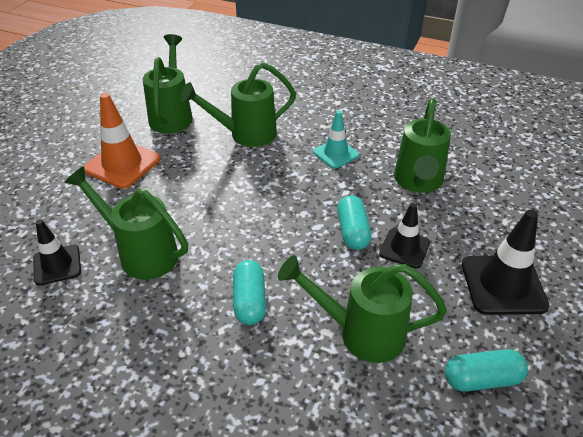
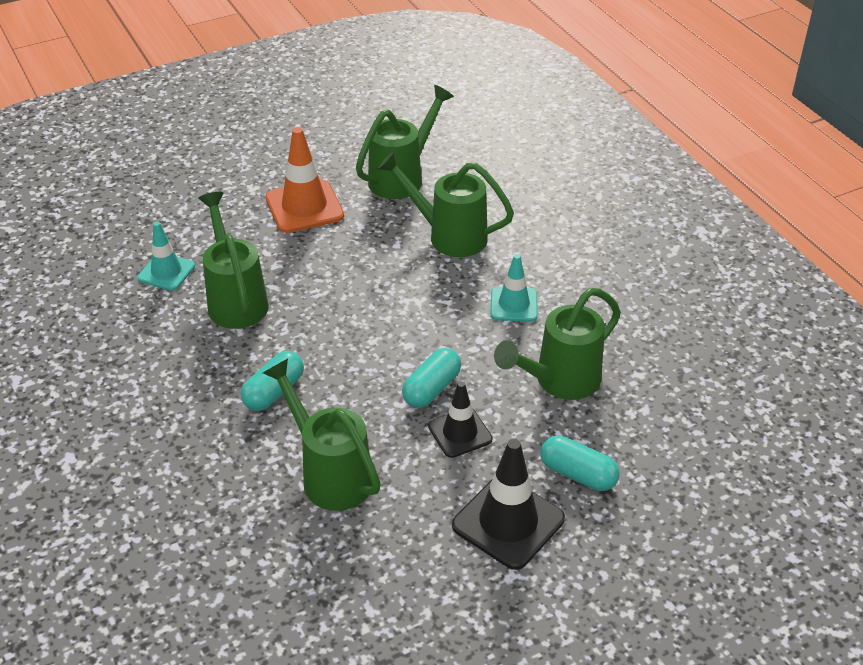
camera: 40 degrees right, 0 degrees up
black traffic cone [33,220,81,286] -> turquoise traffic cone [137,222,195,291]
turquoise capsule [445,349,528,392] -> turquoise capsule moved to [541,436,619,491]

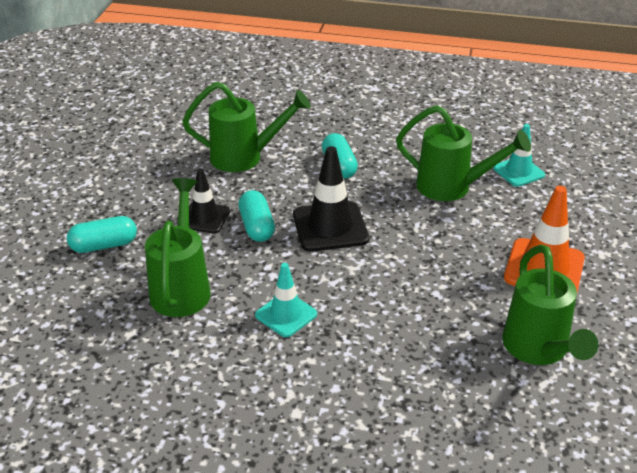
camera: 130 degrees right, 5 degrees down
green watering can [377,151,514,257] -> none
black traffic cone [452,439,565,570] -> black traffic cone moved to [293,146,369,252]

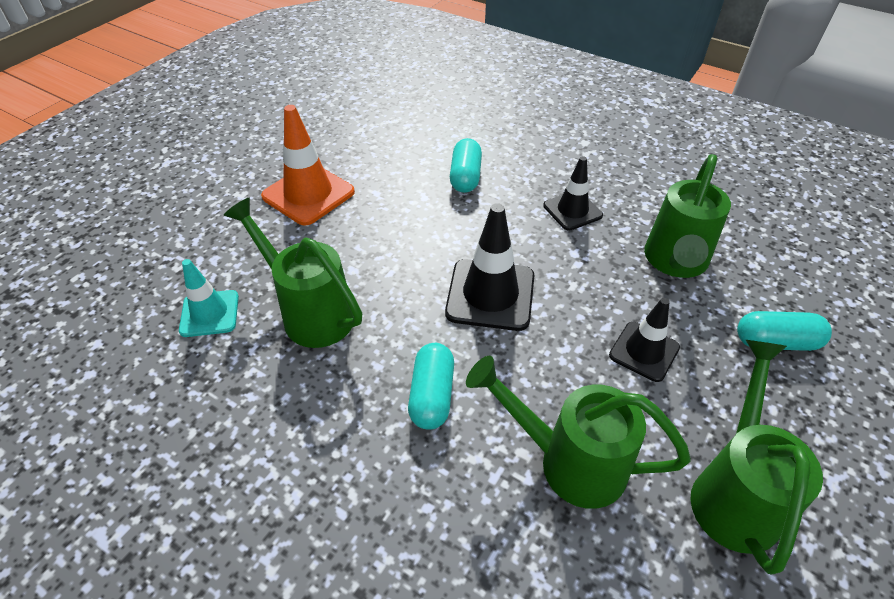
camera: 160 degrees left, 10 degrees up
turquoise capsule [238,190,275,242] -> turquoise capsule moved to [450,138,482,193]
turquoise traffic cone [255,263,317,337] -> black traffic cone [543,156,603,231]
green watering can [502,245,598,365] -> green watering can moved to [690,340,823,575]

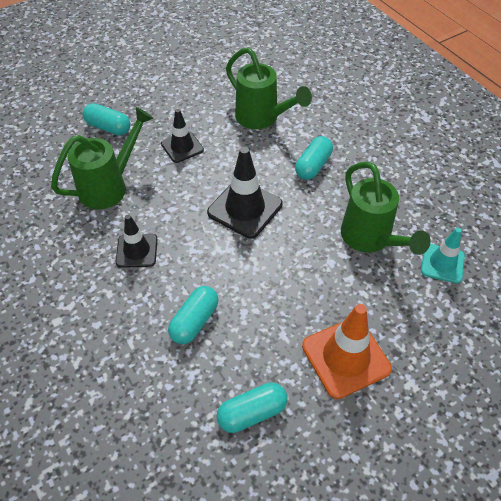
camera: 155 degrees left, 5 degrees up
green watering can [690,340,823,575] -> none
none -> turquoise capsule [217,383,287,433]

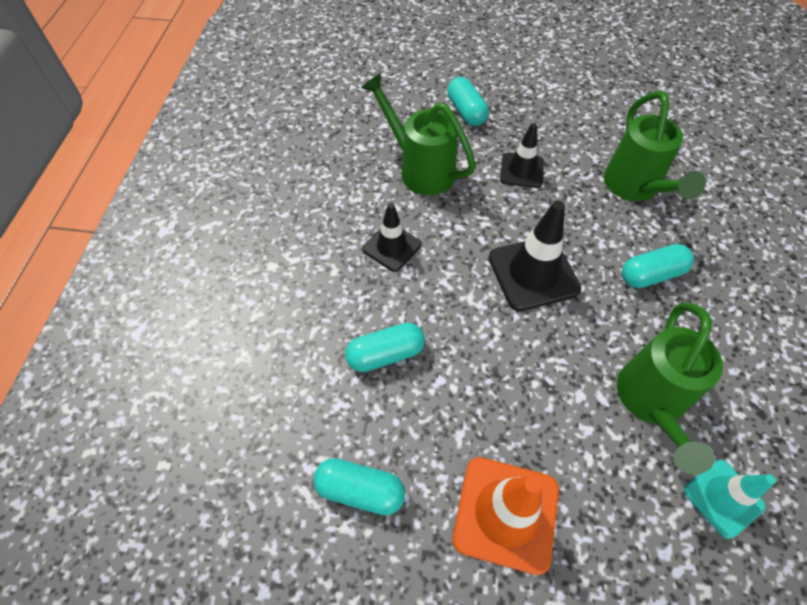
camera: 40 degrees right, 5 degrees up
green watering can [51,107,154,209] -> green watering can turned 135 degrees counterclockwise [361,73,476,195]

